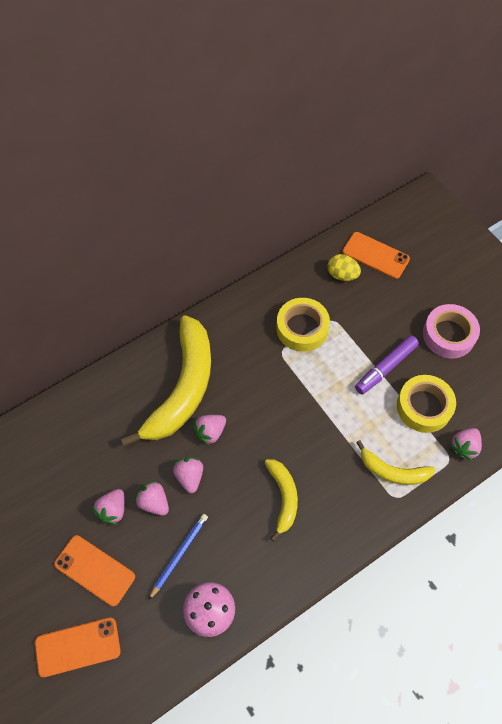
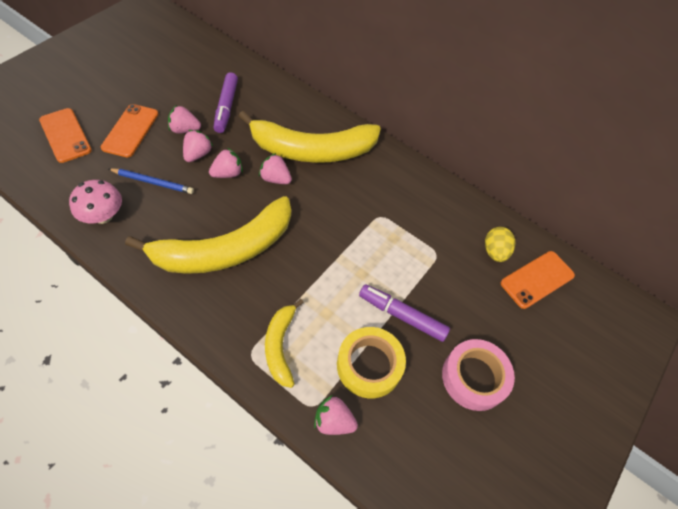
camera: 65 degrees right, 5 degrees down
yellow banana [264,459,298,541] -> yellow banana [125,196,291,274], size x1.96
yellow tape [276,298,330,352] -> none
orange phone [342,232,410,279] -> orange phone turned 45 degrees clockwise [501,251,575,309]
none -> purple marker [213,73,238,133]

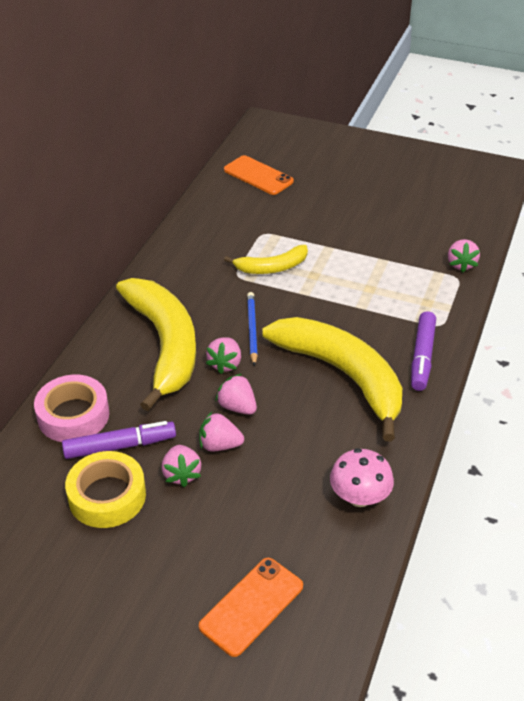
camera: 100 degrees left, 15 degrees down
orange phone [101,104,158,157] -> none
blue pencil [109,168,194,194] -> blue pencil moved to [247,292,258,366]
yellow banana [265,299,304,388] -> yellow banana moved to [224,245,308,274]
yellow tape [337,327,406,398] -> yellow tape moved to [65,451,146,528]
purple marker [359,284,450,342] -> purple marker moved to [411,311,436,391]
pink tape [442,339,515,411] -> pink tape moved to [34,375,109,442]
yellow egg [485,227,515,262] -> none

